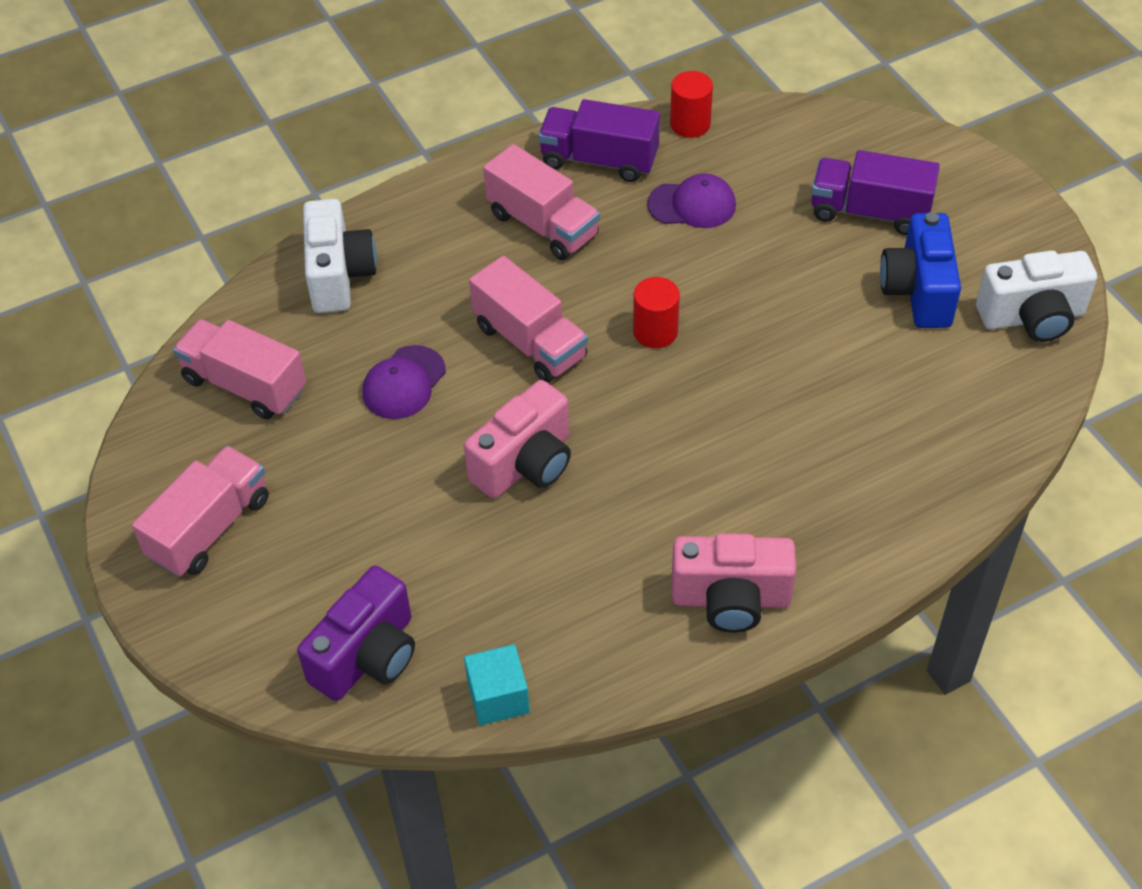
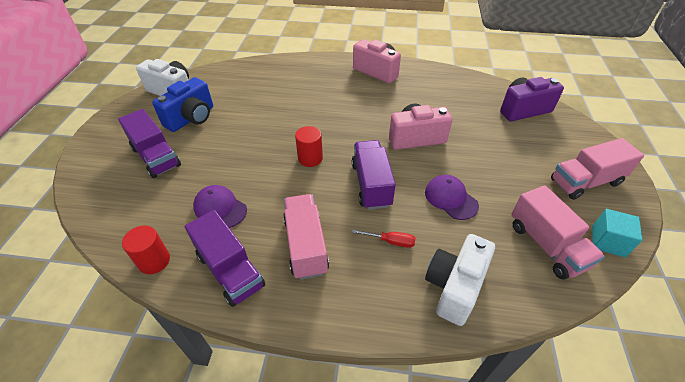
camera: 145 degrees left, 5 degrees down
purple cap [362,345,446,419] -> purple cap turned 105 degrees counterclockwise [425,175,479,220]
turquoise cube [464,644,530,725] -> turquoise cube moved to [592,209,642,258]
pink truck [469,256,588,383] -> purple truck [352,140,396,210]
none -> red screwdriver [352,229,415,248]

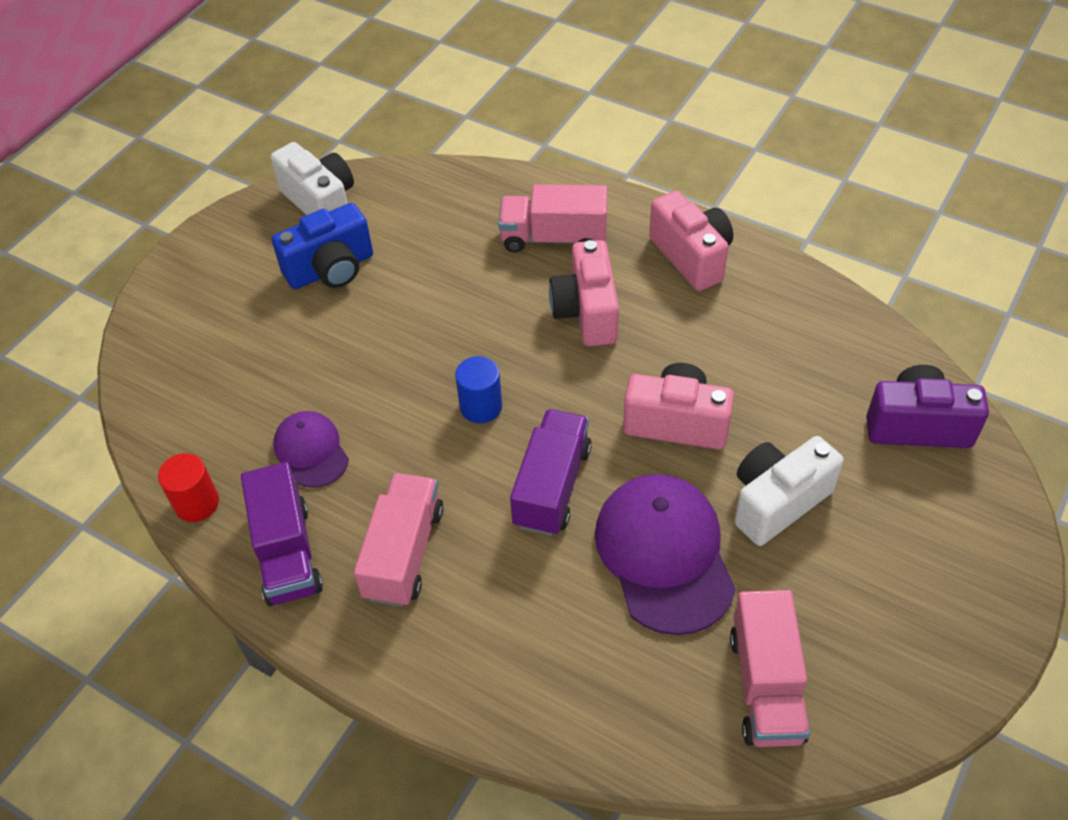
camera: 25 degrees right, 5 degrees up
purple truck [118,109,181,178] -> none
red cylinder [295,126,323,167] -> blue cylinder [455,356,502,423]
red screwdriver [352,229,415,248] -> none
purple cap [425,175,479,220] -> purple cap [595,474,736,635], size x1.79
white camera [425,234,495,326] -> white camera moved to [734,436,844,546]
pink truck [551,138,644,200] -> pink truck moved to [498,184,607,253]
turquoise cube [592,209,642,258] -> none
none -> pink camera [549,240,619,346]

